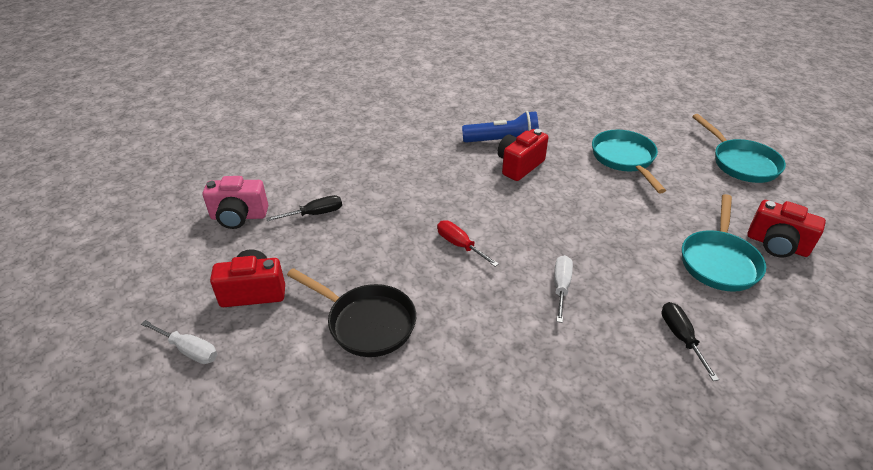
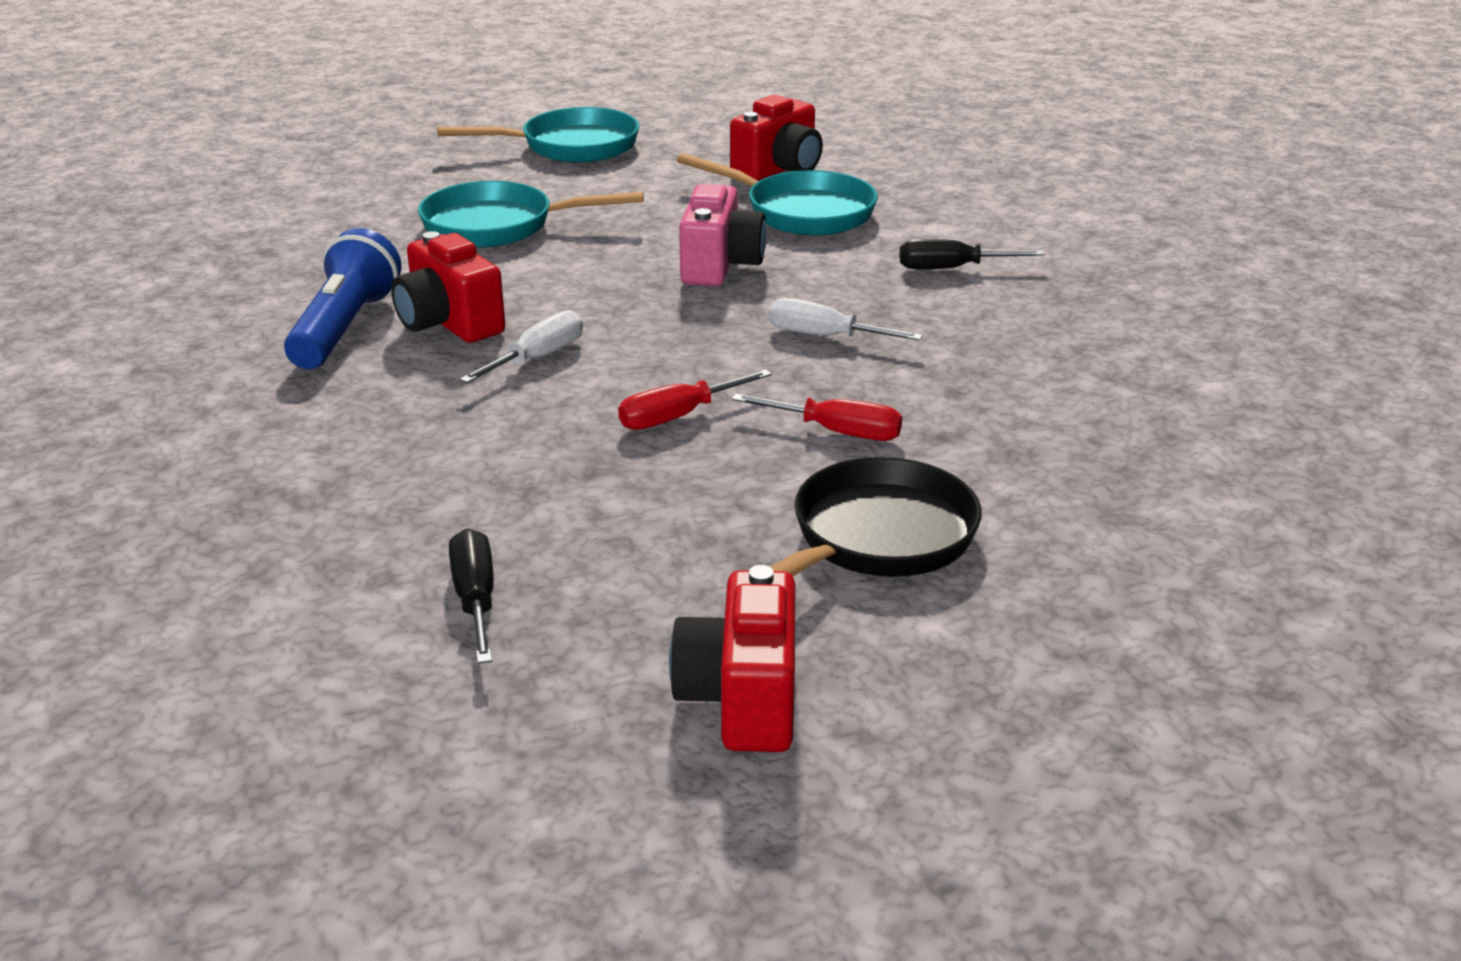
camera: 80 degrees left, 10 degrees down
white screwdriver [141,320,217,364] -> white screwdriver moved to [459,310,583,383]
pink camera [203,176,268,229] -> pink camera moved to [679,184,767,286]
none -> red screwdriver [732,394,902,441]

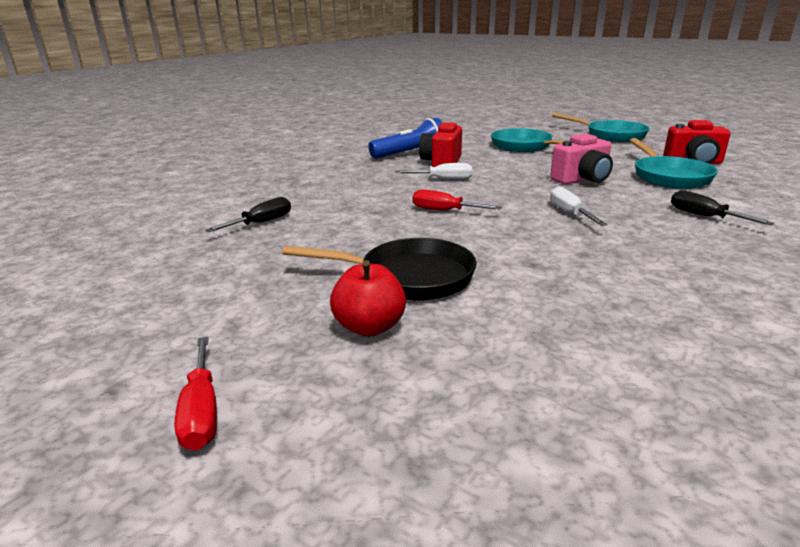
camera: 55 degrees right, 5 degrees down
red camera [669,565,795,752] -> none
red screwdriver [732,394,902,441] -> red screwdriver moved to [174,337,217,450]
none -> red apple [330,260,406,336]

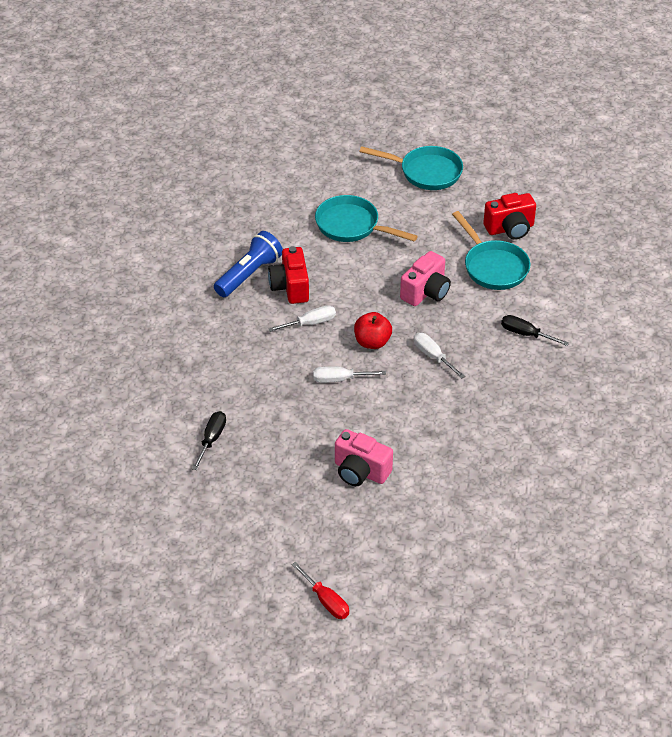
camera: 25 degrees left, 20 degrees up
black pan [282,238,477,300] -> pink camera [335,429,393,486]
red apple [330,260,406,336] -> red apple moved to [354,312,392,349]
red screwdriver [413,190,502,210] -> white screwdriver [313,366,386,383]

